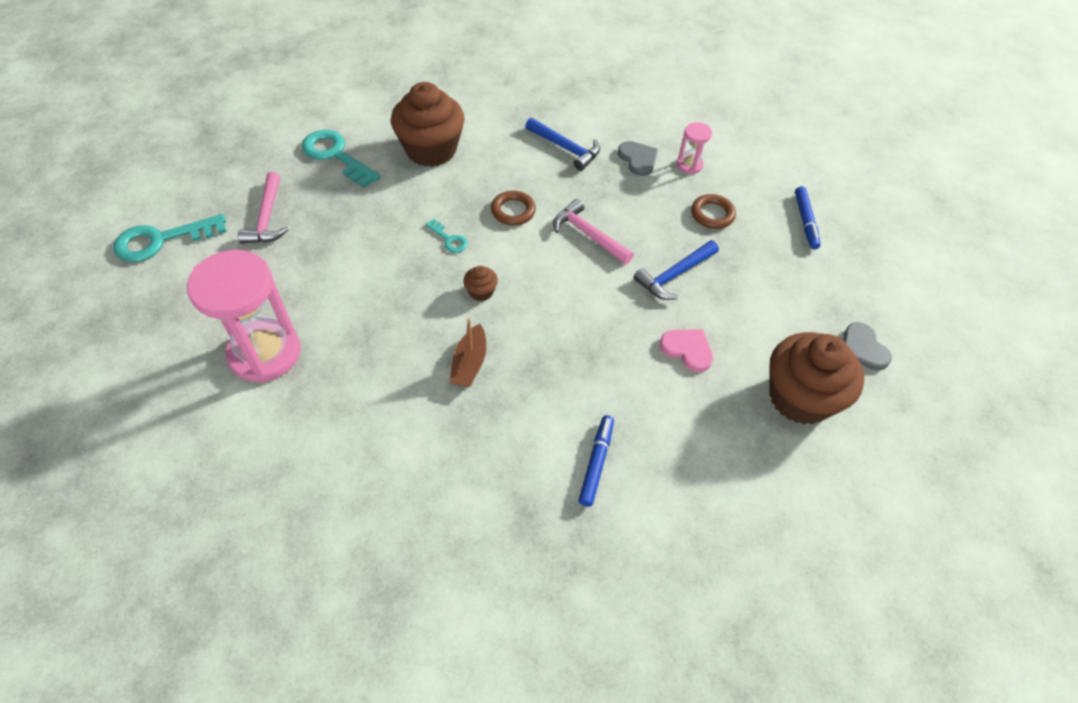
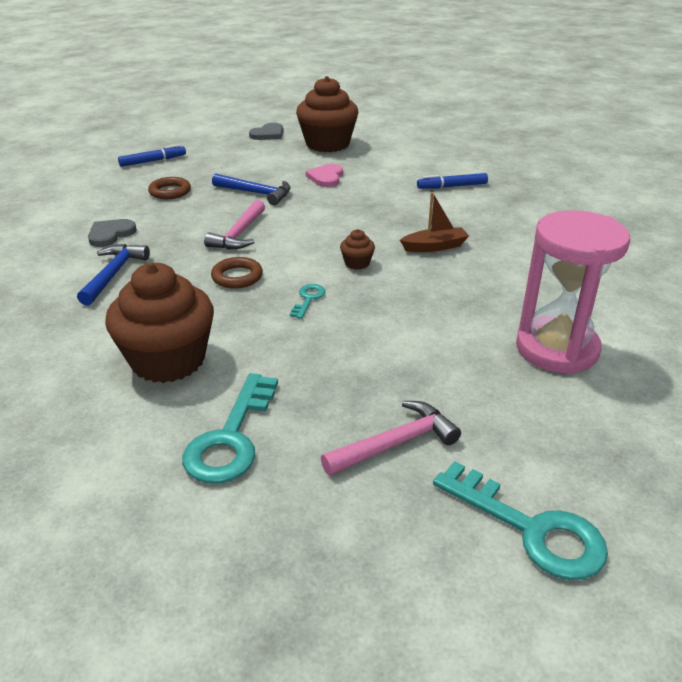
camera: 115 degrees left, 20 degrees down
pink hourglass [677,122,712,174] -> none

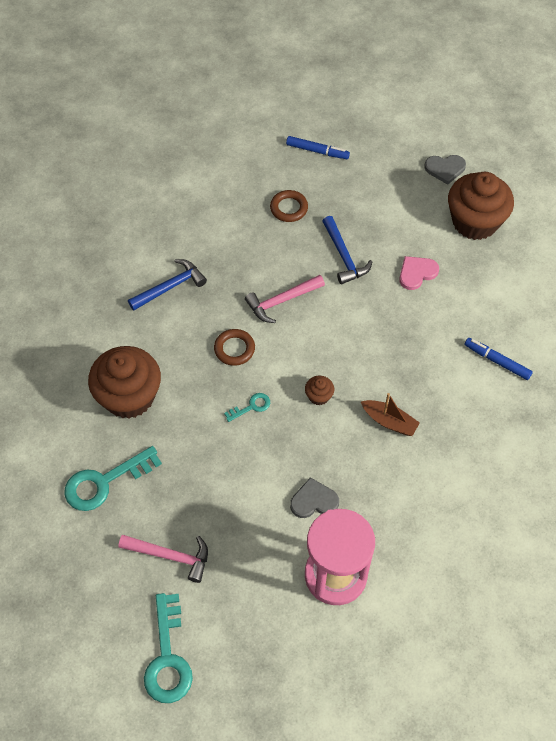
camera: 45 degrees right, 25 degrees up
grey heart [88,219,137,247] -> grey heart moved to [290,477,339,518]

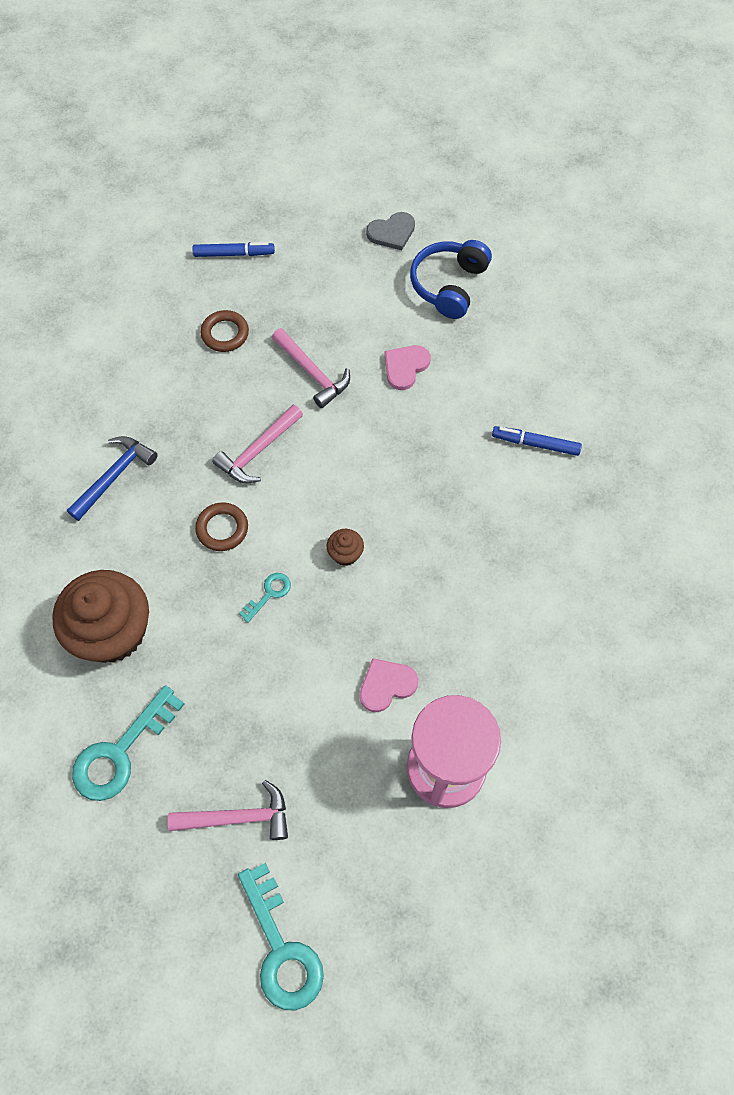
camera: 20 degrees left, 5 degrees up
grey heart [290,477,339,518] -> pink heart [360,658,418,712]
blue hammer [322,216,372,284] -> pink hammer [272,328,350,408]
brown boat [361,393,420,436] -> none
brown cupcake [448,172,514,240] -> blue headphones [410,240,492,319]

